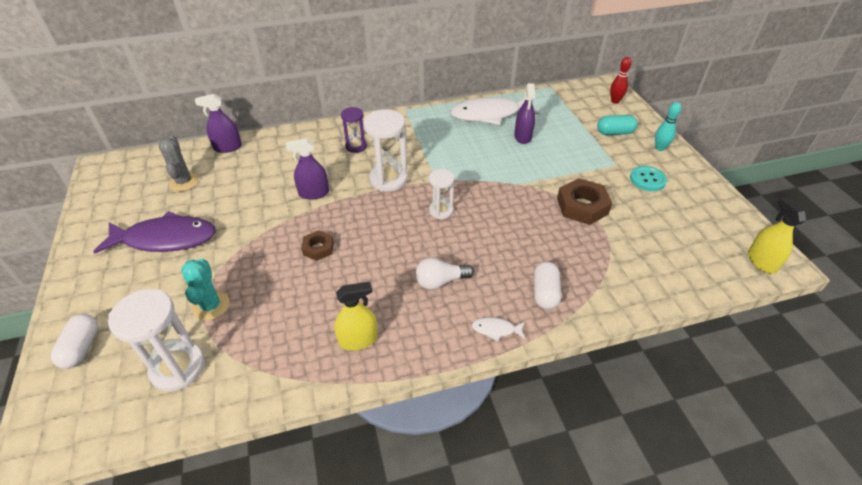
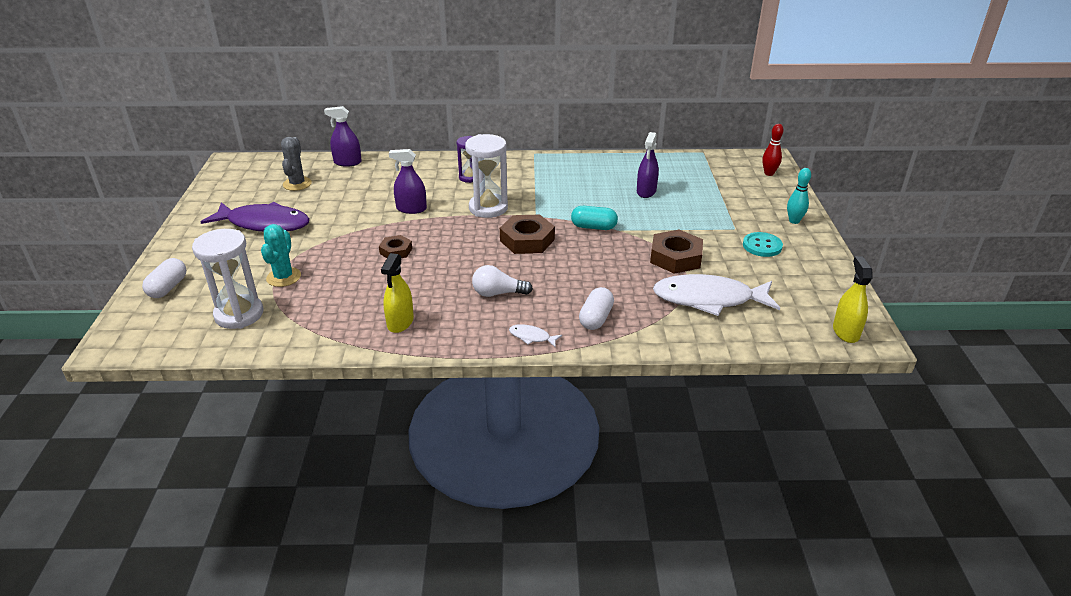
camera: 15 degrees right, 10 degrees down
yellow spray bottle [334,281,378,351] -> yellow spray bottle turned 105 degrees clockwise [381,253,414,333]
white hourglass [429,169,455,219] -> brown nut [500,215,555,254]
white fish [450,97,540,125] -> white fish moved to [653,274,780,316]
turquoise capsule [597,115,638,135] -> turquoise capsule moved to [571,206,618,230]

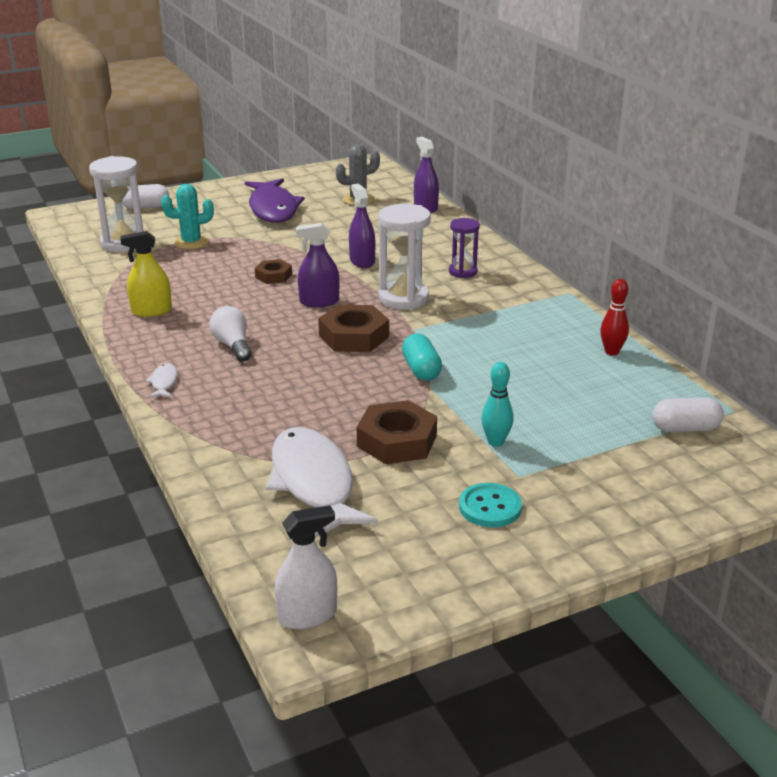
camera: 65 degrees right, 5 degrees down
white capsule [579,287,614,330] -> white capsule moved to [652,397,724,432]
purple spray bottle [637,132,659,198] -> purple spray bottle moved to [296,223,339,307]
red bowling pin [762,124,783,176] -> red bowling pin moved to [600,279,629,355]
turquoise bowling pin [787,168,811,224] -> turquoise bowling pin moved to [481,362,514,447]
yellow spray bottle [833,256,873,343] -> white spray bottle [274,505,337,629]

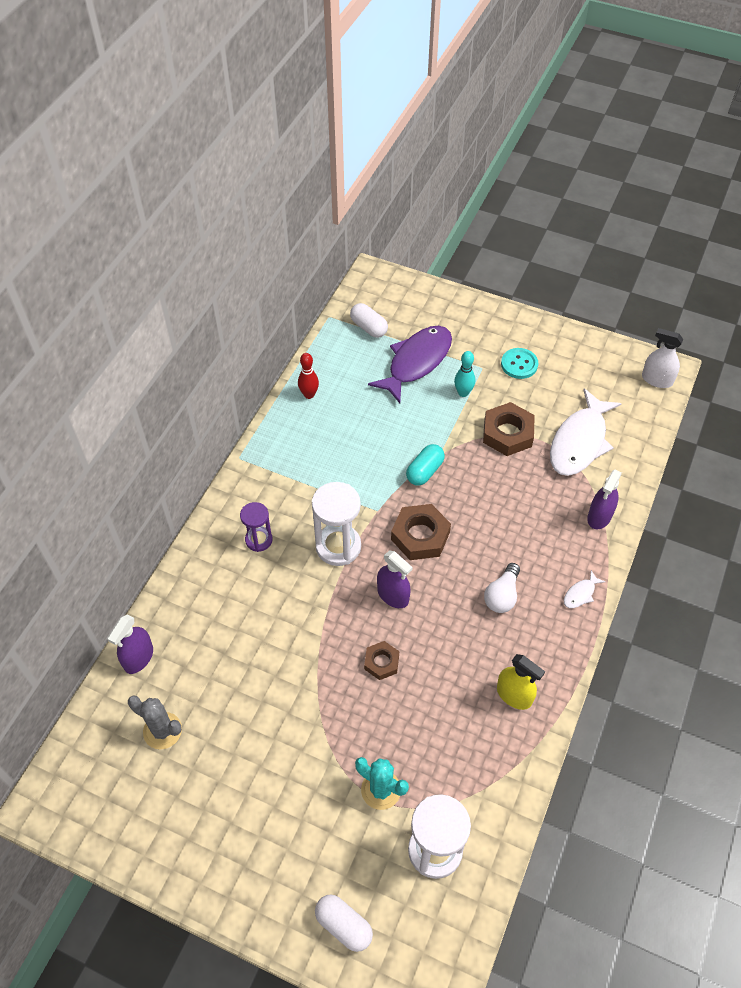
camera: 130 degrees left, 25 degrees up
purple fish [245,178,305,223] -> purple fish moved to [368,326,452,403]
purple spray bottle [349,184,375,268] -> purple spray bottle moved to [587,470,622,529]

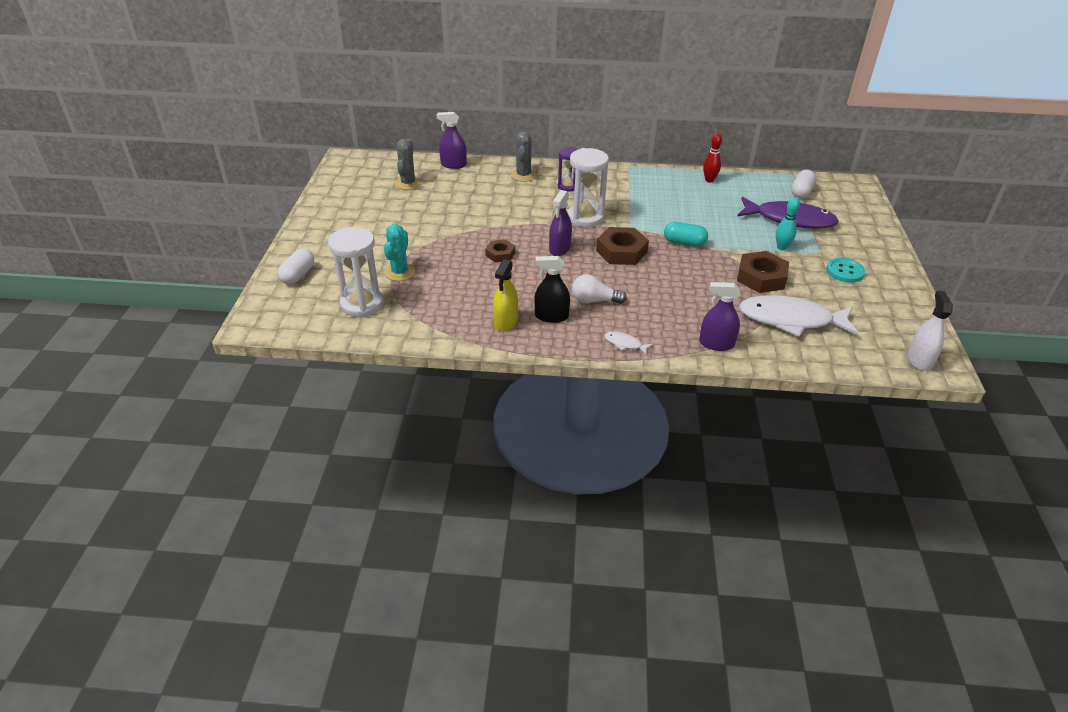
camera: 70 degrees right, 15 degrees down
none -> grey cactus [511,132,536,182]
none -> black spray bottle [534,256,570,323]

